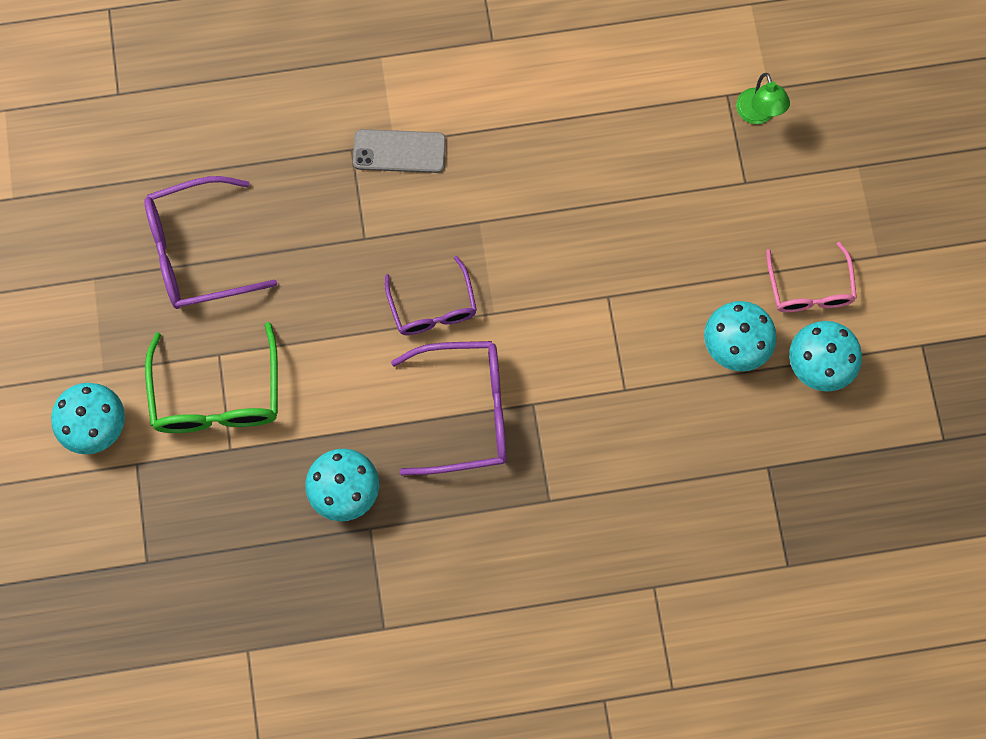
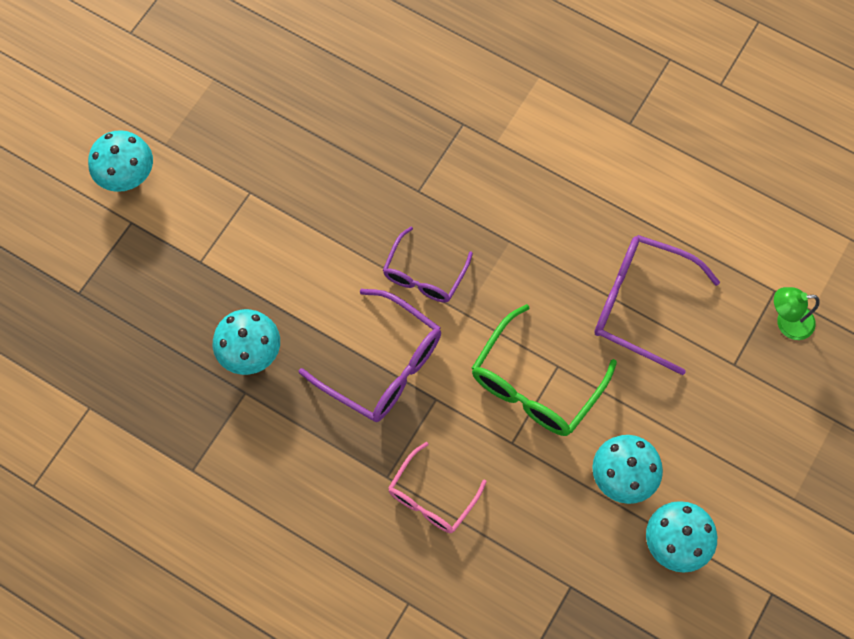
camera: 40 degrees right, 5 degrees down
purple glasses [144,176,277,309] -> purple glasses moved to [594,235,720,375]
green glasses [145,322,278,433] -> green glasses moved to [472,304,617,436]
grey phone [353,129,446,173] -> none
green lamp [736,73,790,124] -> green lamp turned 60 degrees clockwise [774,287,820,340]
pink glasses [766,242,857,312] -> pink glasses moved to [388,442,487,533]

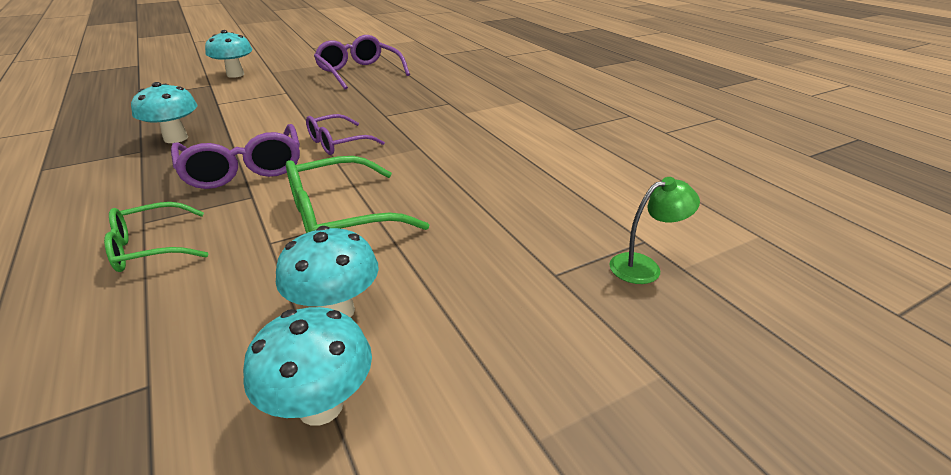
camera: 30 degrees right, 35 degrees down
pink glasses [388,442,487,533] -> green glasses [104,202,208,272]
purple glasses [594,235,720,375] -> purple glasses moved to [314,35,410,89]
green lamp [774,287,820,340] -> green lamp turned 135 degrees clockwise [609,177,700,284]

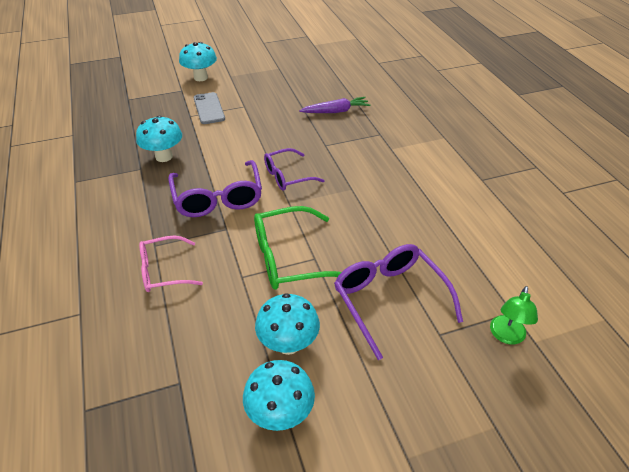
camera: 10 degrees right, 10 degrees up
green glasses [104,202,208,272] -> pink glasses [139,235,203,292]
purple glasses [314,35,410,89] -> purple glasses moved to [334,244,463,360]
green lamp [609,177,700,284] -> green lamp turned 120 degrees clockwise [490,286,538,345]
none -> grey phone [194,92,225,124]
none -> purple carrot [299,97,370,113]

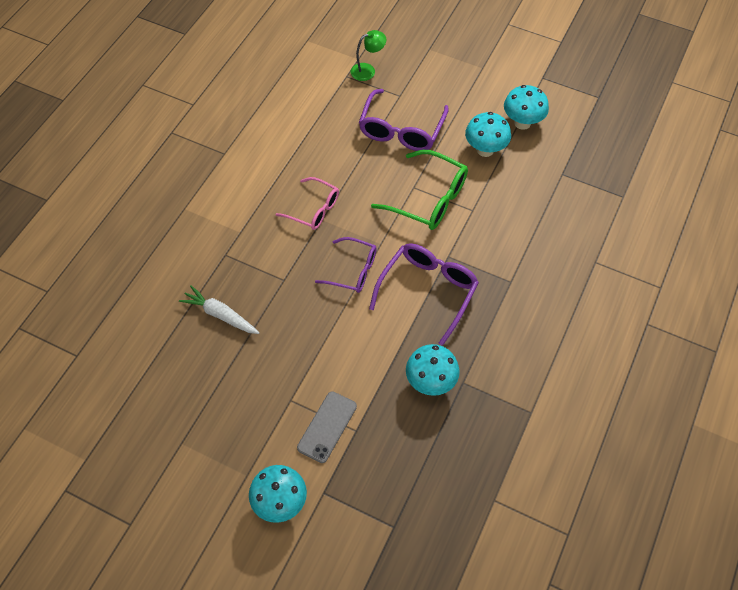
camera: 135 degrees left, 15 degrees up
pink glasses [139,235,203,292] -> pink glasses moved to [276,177,339,230]
purple carrot [299,97,370,113] -> white carrot [179,285,260,334]

